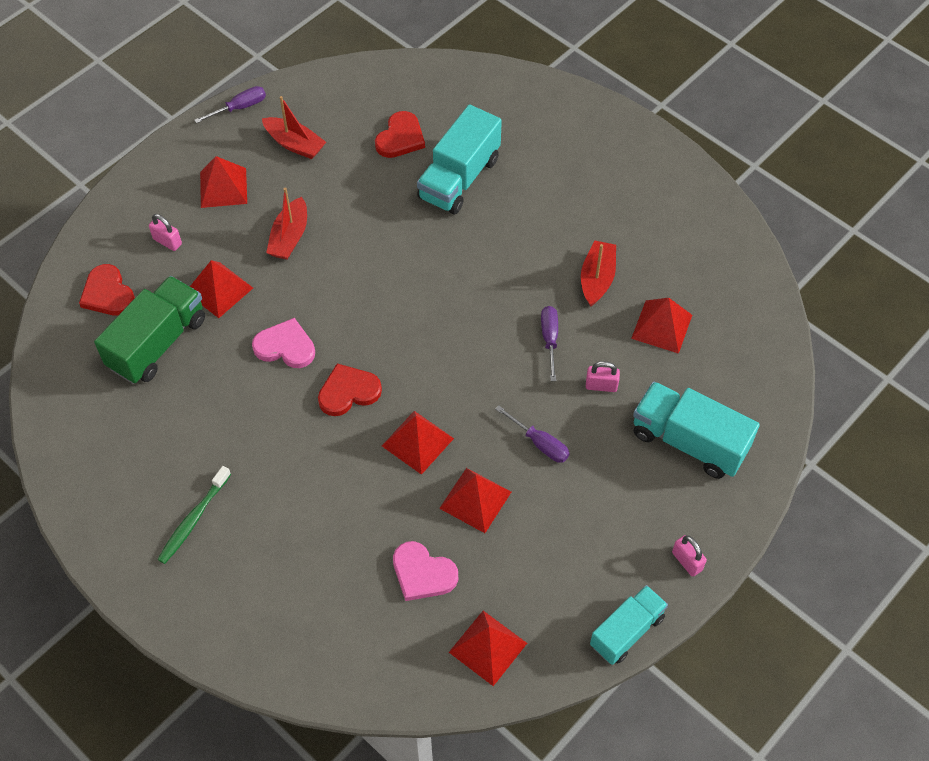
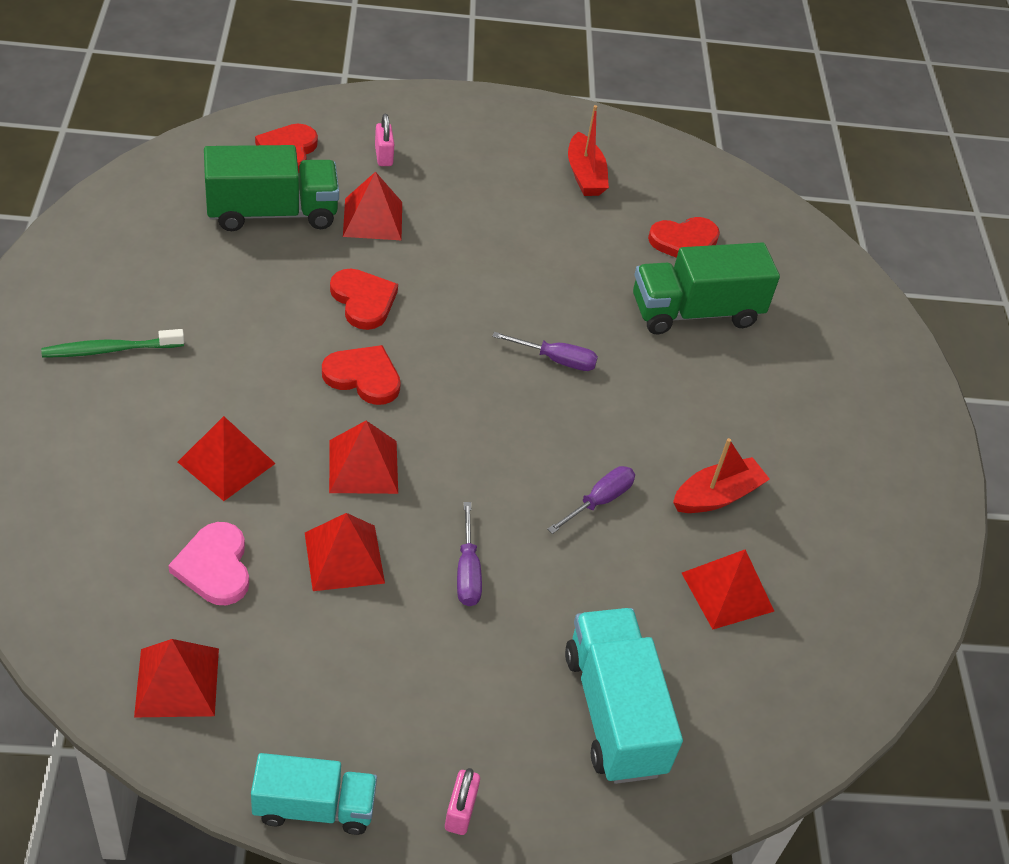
camera: 40 degrees right, 10 degrees down
purple screwdriver [194,86,266,123] -> purple screwdriver moved to [492,332,598,371]
red pyramid [200,156,247,208] -> red pyramid moved to [178,416,276,501]
pink heart [252,318,315,368] -> red heart [330,269,398,330]
red boat [266,188,307,260] -> none
turquoise truck [417,105,502,215] -> green truck [633,243,780,334]
pink padlock [586,361,620,392] -> none

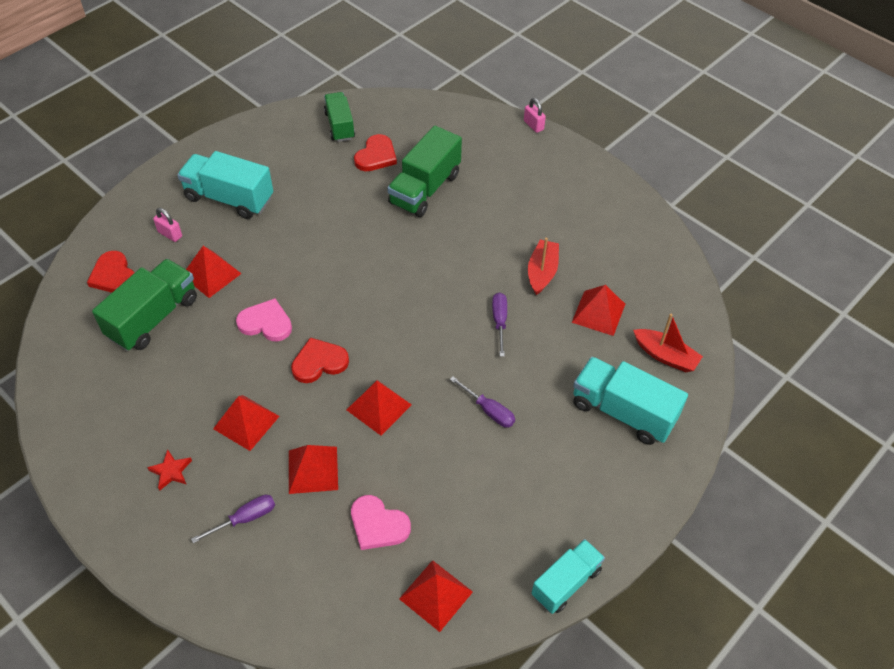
camera: 40 degrees left, 5 degrees up
green toothbrush [41,329,184,358] -> red star [147,449,192,490]
red pyramid [305,513,385,591] -> red pyramid moved to [213,395,280,451]
red heart [330,269,398,330] -> pink heart [236,298,292,341]
pink padlock [445,768,480,835] -> pink padlock moved to [524,98,546,133]
purple screwdriver [492,332,598,371] -> purple screwdriver moved to [191,495,275,543]
red boat [568,105,609,196] -> red boat moved to [633,314,703,372]
none -> turquoise truck [177,151,273,219]
none -> green truck [324,92,355,142]

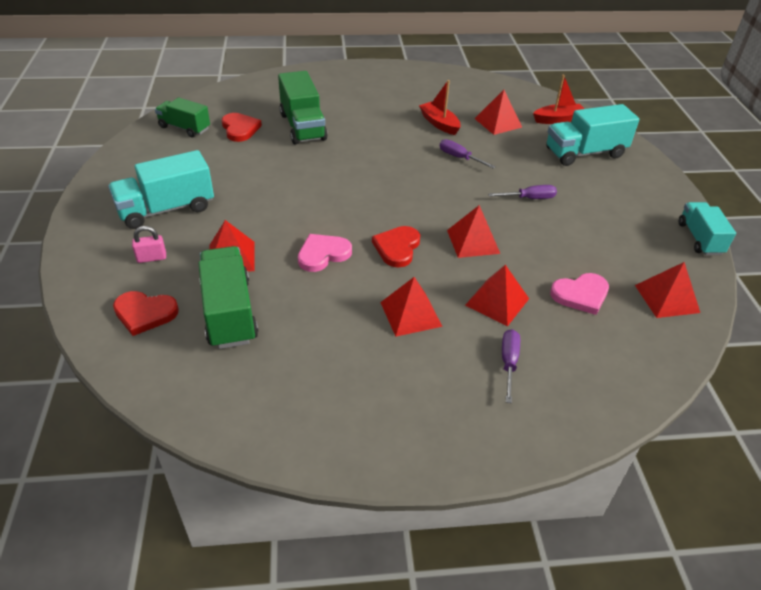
camera: 50 degrees left, 10 degrees down
red star [147,449,192,490] -> none
pink padlock [524,98,546,133] -> none

